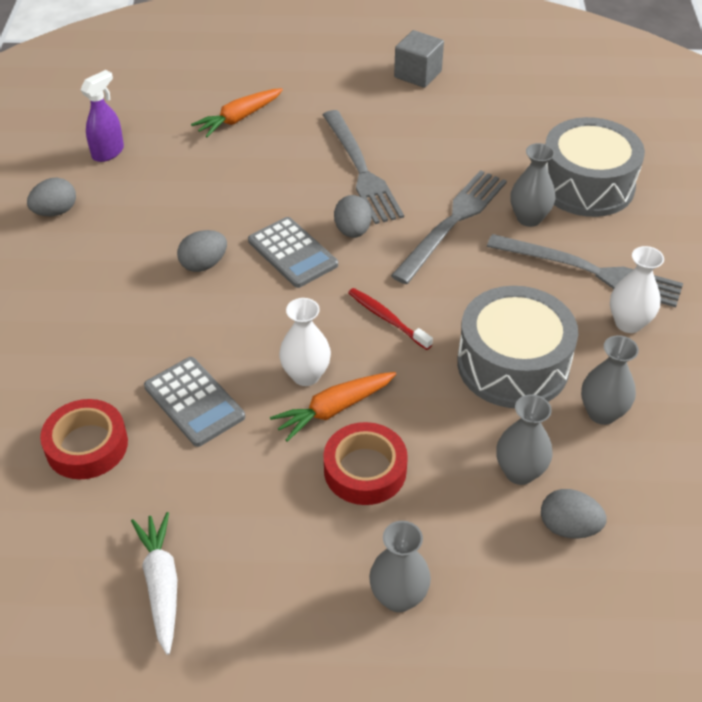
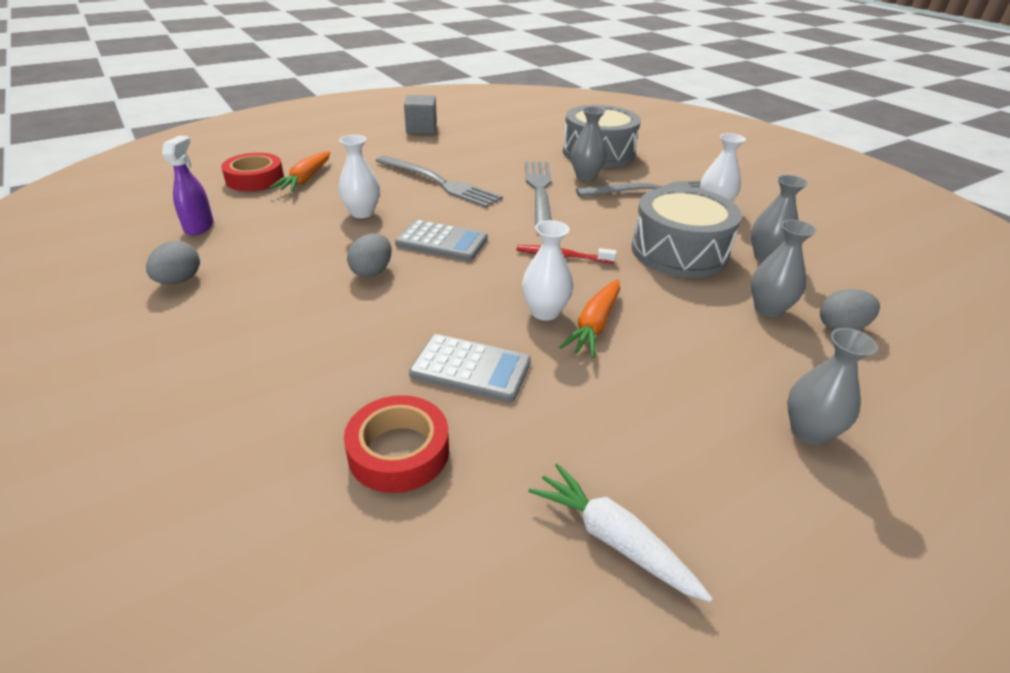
camera: 35 degrees left, 10 degrees down
red tape [323,422,408,505] -> red tape moved to [221,153,284,191]
grey egg [334,195,372,238] -> none
none -> white vase [338,135,380,218]

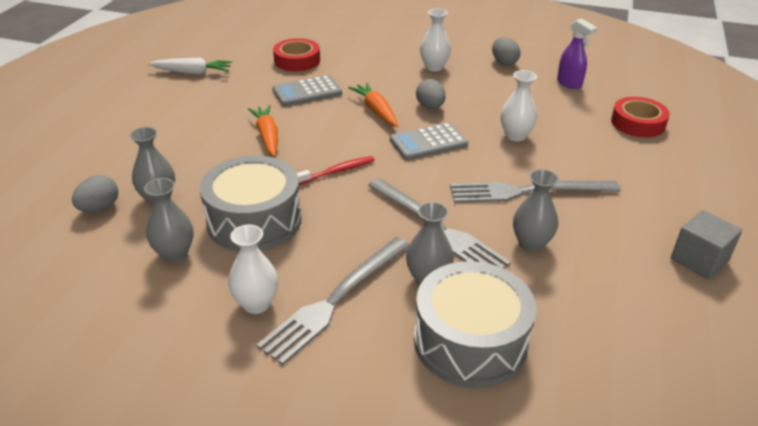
camera: 140 degrees right, 0 degrees up
orange carrot [270,151,330,192] -> orange carrot moved to [348,83,398,127]
white vase [522,220,573,321] -> white vase moved to [420,9,451,72]
grey vase [787,328,878,445] -> grey vase moved to [513,169,559,252]

